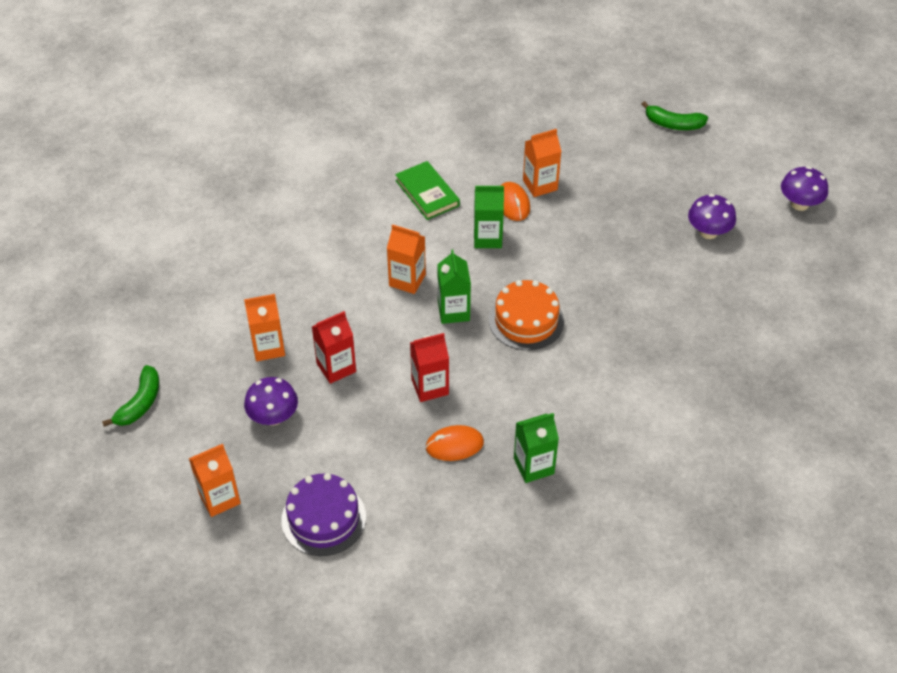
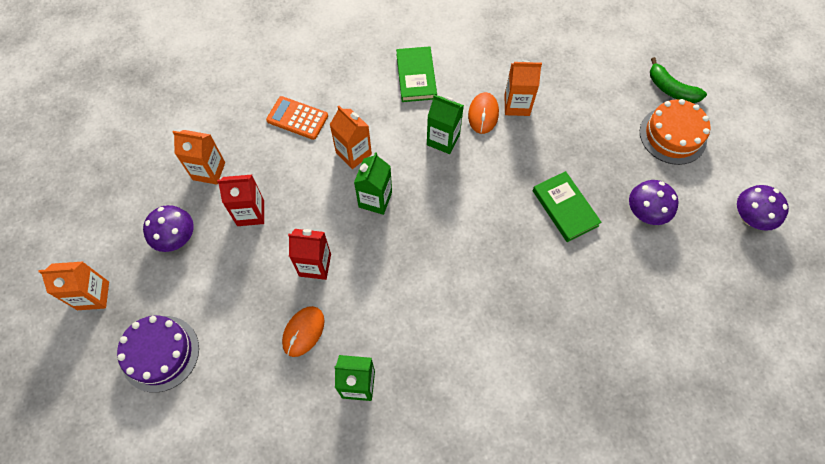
camera: 25 degrees right, 15 degrees up
green banana [102,365,159,427] -> none
orange mouse [425,425,484,461] -> orange mouse turned 75 degrees counterclockwise [282,306,325,357]
orange cake [489,280,564,350] -> orange cake moved to [640,99,711,165]
none -> orange calculator [266,96,328,140]
none -> green book [533,171,602,242]

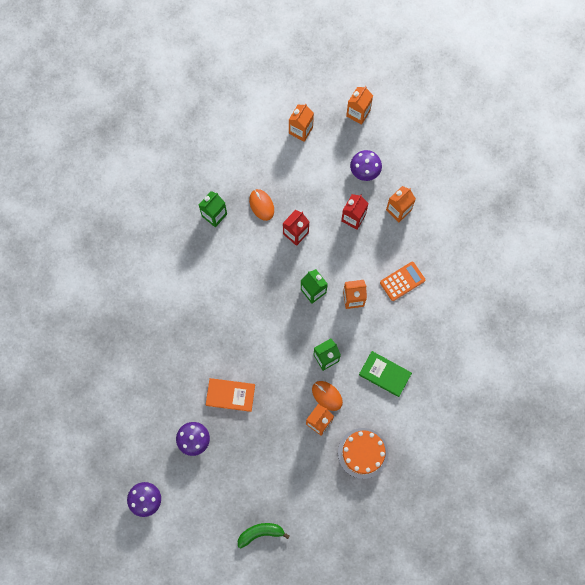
camera: 125 degrees right, 10 degrees up
purple cake [117,316,199,393] -> orange carton [289,103,314,142]
green book [533,171,602,242] -> orange book [206,378,255,412]
orange cake [640,99,711,165] -> orange cake moved to [338,428,388,479]

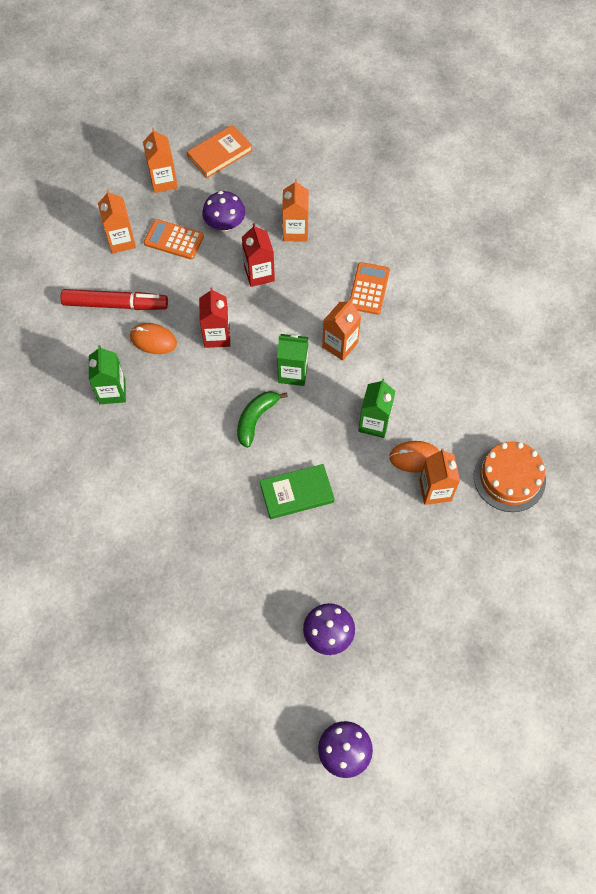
camera: 45 degrees left, 10 degrees down
orange book [206,378,255,412] -> orange book moved to [187,125,253,178]
green banana [238,523,290,548] -> green banana moved to [237,391,288,448]
green book [359,351,412,397] -> green book moved to [260,464,335,519]
none -> red marker [61,289,168,310]
none -> orange calculator [144,219,204,259]

